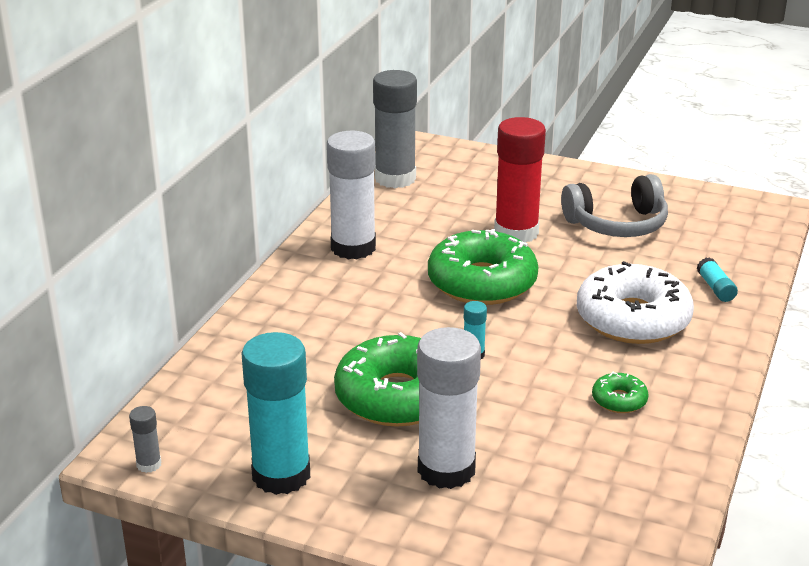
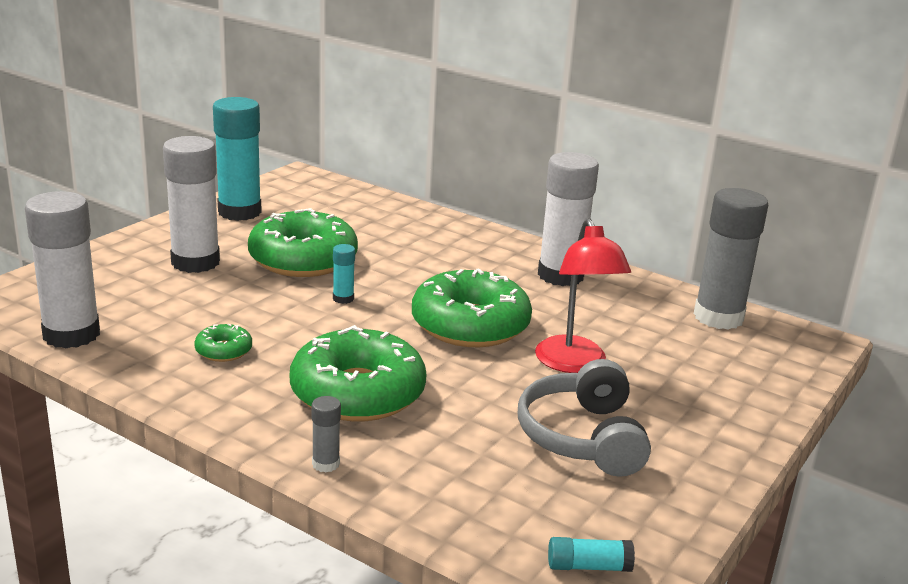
camera: 100 degrees right, 5 degrees down
grey glue stick [129,406,161,473] -> grey glue stick moved to [312,396,341,472]
red glue stick [494,117,546,243] -> red lamp [535,218,631,373]
white donut [577,261,694,344] -> green donut [290,325,427,421]
turquoise glue stick [697,257,738,302] -> turquoise glue stick moved to [548,537,635,572]
none -> white glue stick [25,191,100,348]

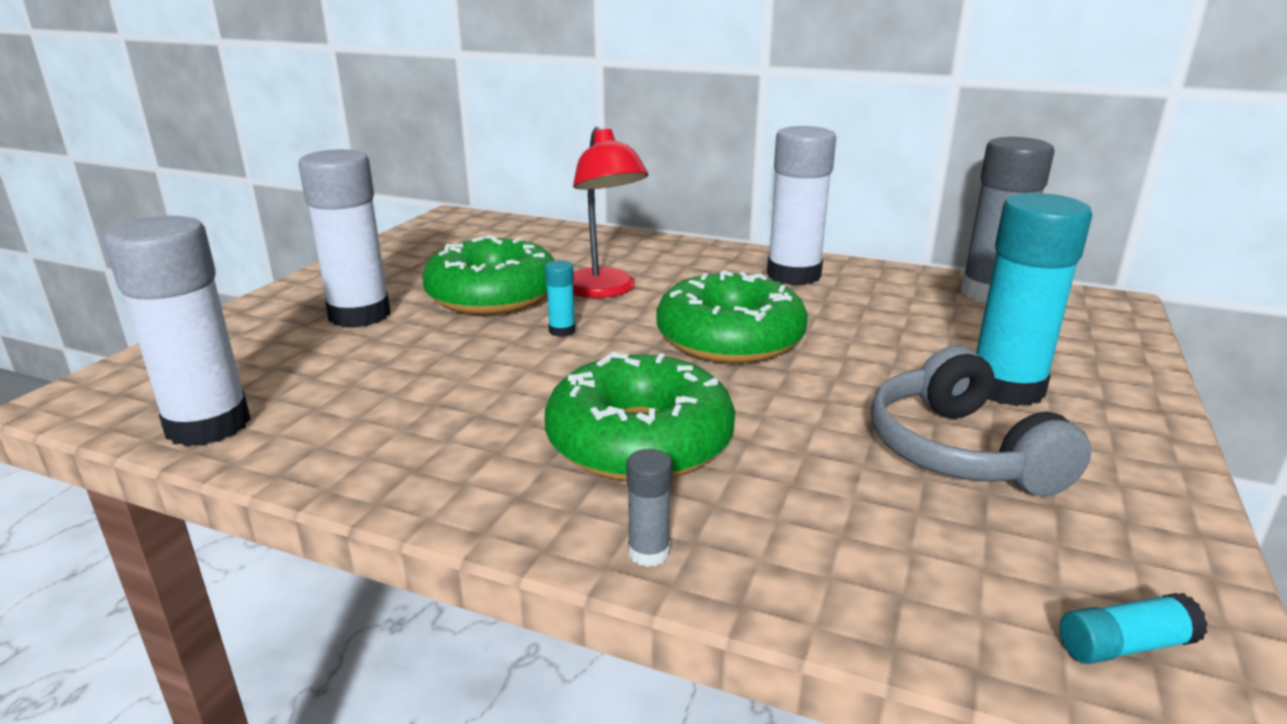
camera: 10 degrees left, 0 degrees up
green donut [194,324,252,362] -> none
turquoise glue stick [213,97,262,221] -> turquoise glue stick moved to [976,193,1092,406]
red lamp [535,218,631,373] -> red lamp moved to [573,127,648,298]

